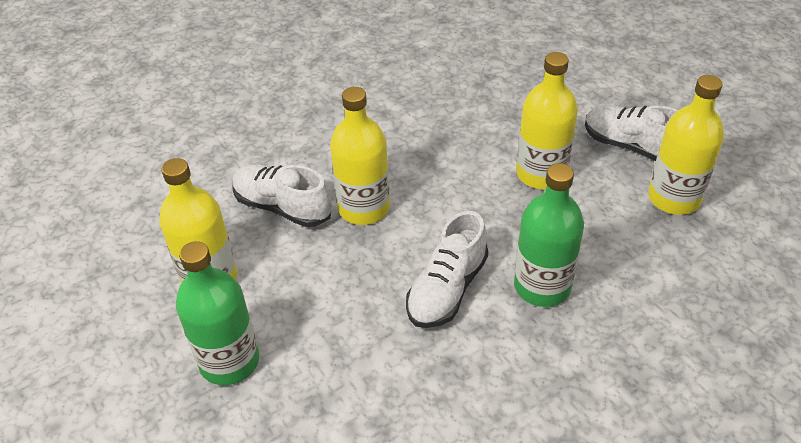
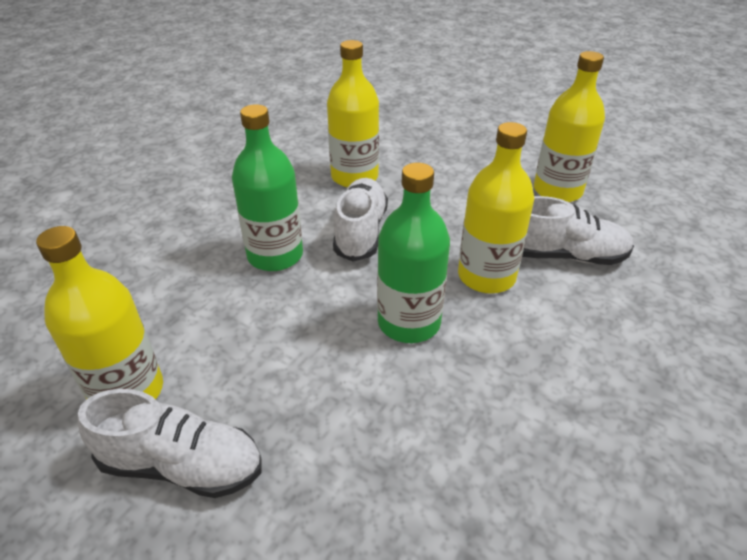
camera: 155 degrees right, 5 degrees down
green bottle [176,241,259,385] -> green bottle moved to [377,163,450,343]
yellow bottle [516,52,578,189] -> yellow bottle moved to [327,40,379,188]

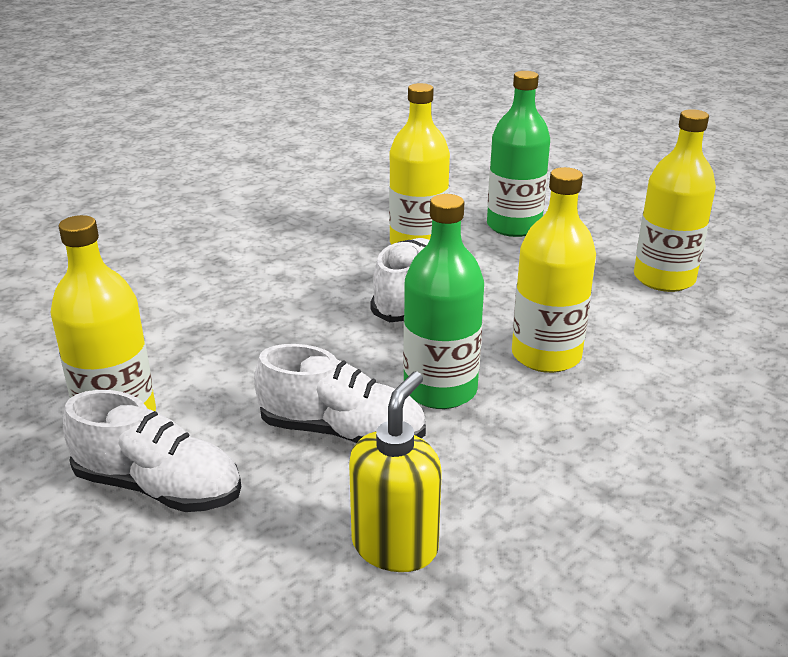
camera: 10 degrees right, 10 degrees down
green bottle [232,104,303,271] -> green bottle moved to [487,71,550,237]
white shoe [522,196,634,265] -> white shoe moved to [254,344,426,443]
none -> yellow soap dispenser [349,372,442,572]

